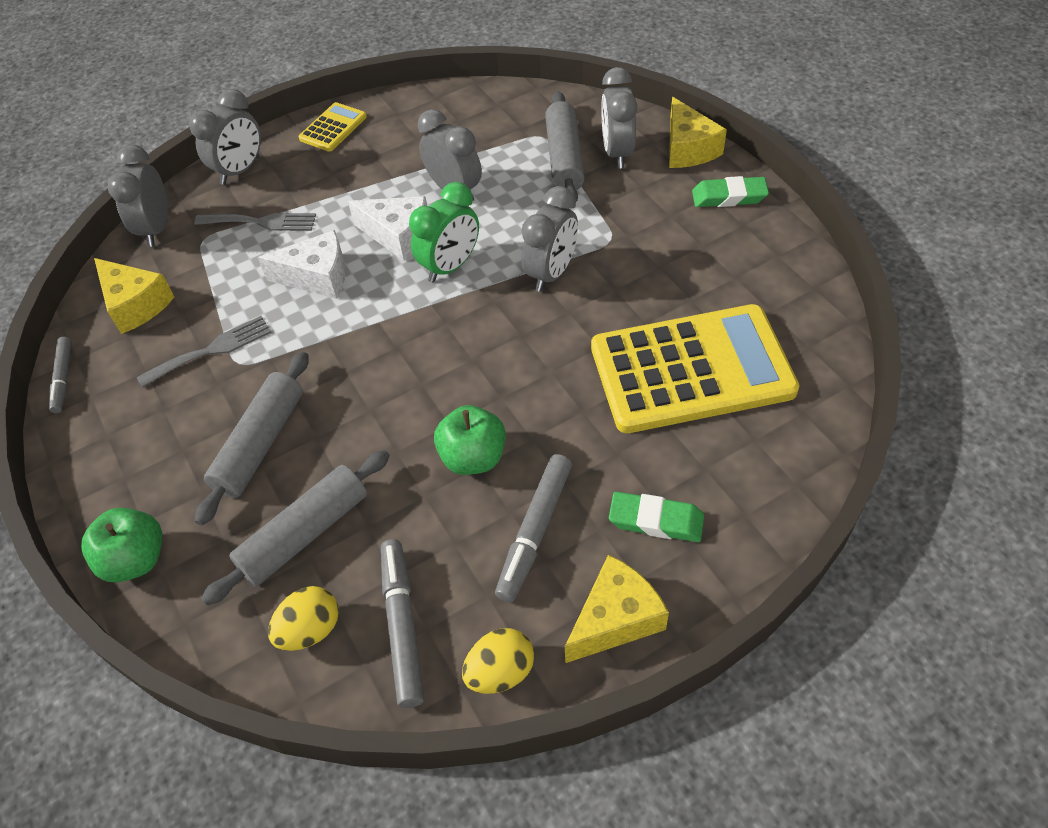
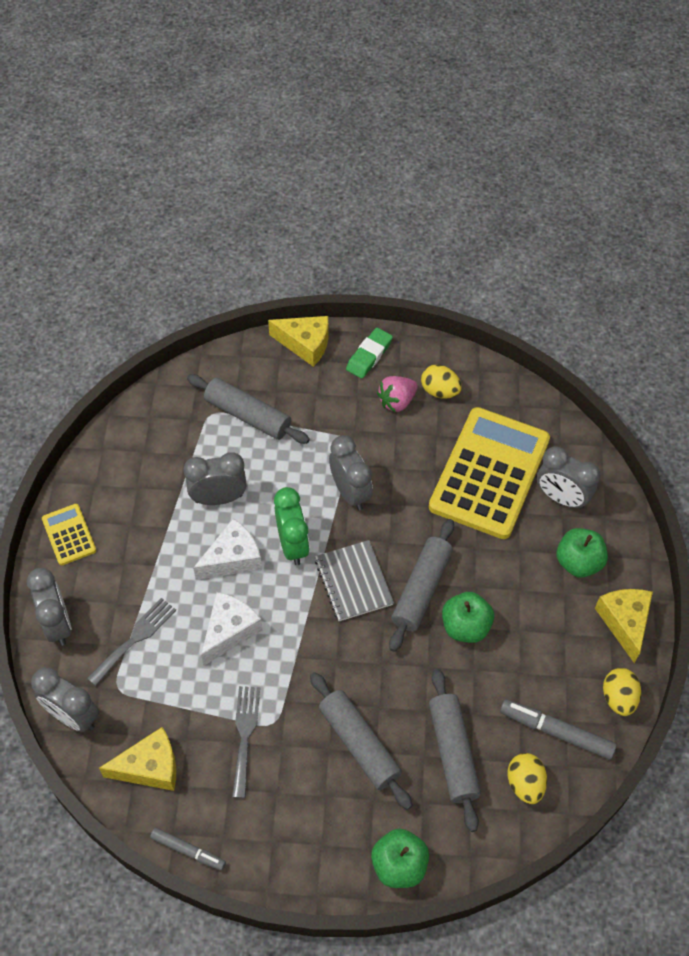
camera: 60 degrees left, 5 degrees up
grey marker [495,454,572,602] -> none
grey clock [601,67,638,168] -> grey clock moved to [537,446,600,509]
green eraser [609,492,704,542] -> green apple [557,528,608,578]
none -> grey notebook [315,540,394,621]
none -> pink strawberry [377,376,418,412]
none -> grey rolling pin [389,519,454,652]
none -> yellow egg [421,364,462,399]

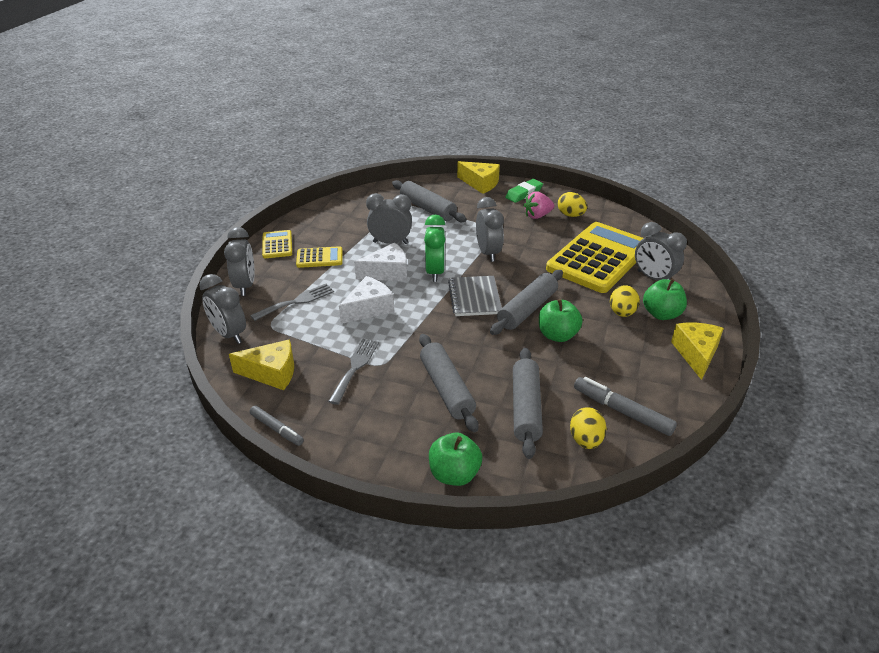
camera: 15 degrees right, 20 degrees down
yellow egg [603,668,641,716] -> yellow egg moved to [610,285,640,317]
none -> yellow calculator [296,246,342,268]

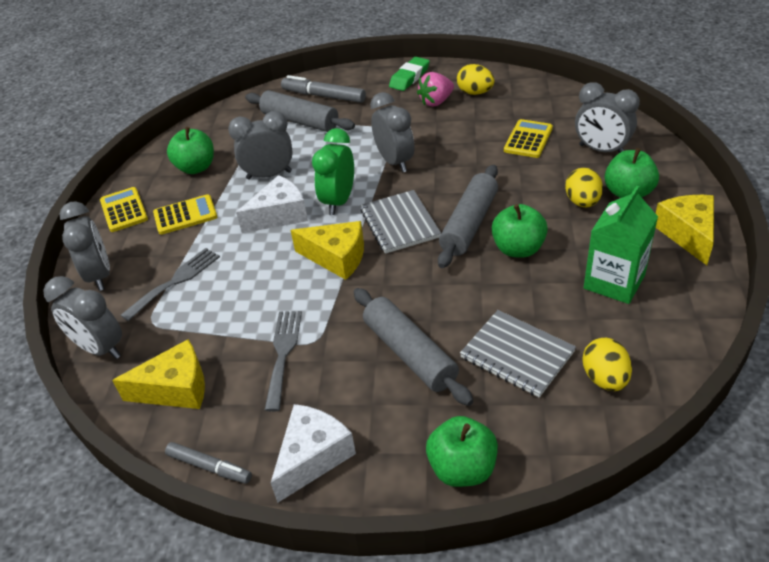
camera: 10 degrees left, 5 degrees up
white cheese [339,276,394,324] -> white cheese moved to [271,404,356,503]
green clock [424,215,445,282] -> green clock turned 150 degrees counterclockwise [312,128,354,215]
yellow cheese [457,161,500,194] -> yellow cheese moved to [291,221,364,280]
grey rolling pin [513,348,543,459] -> grey notebook [460,310,576,397]
yellow calculator [546,222,643,293] -> yellow calculator [504,119,553,158], size x0.44
grey marker [574,377,677,436] -> grey marker moved to [281,75,366,103]
none -> green apple [167,127,214,174]
none -> green carton [584,186,658,304]

